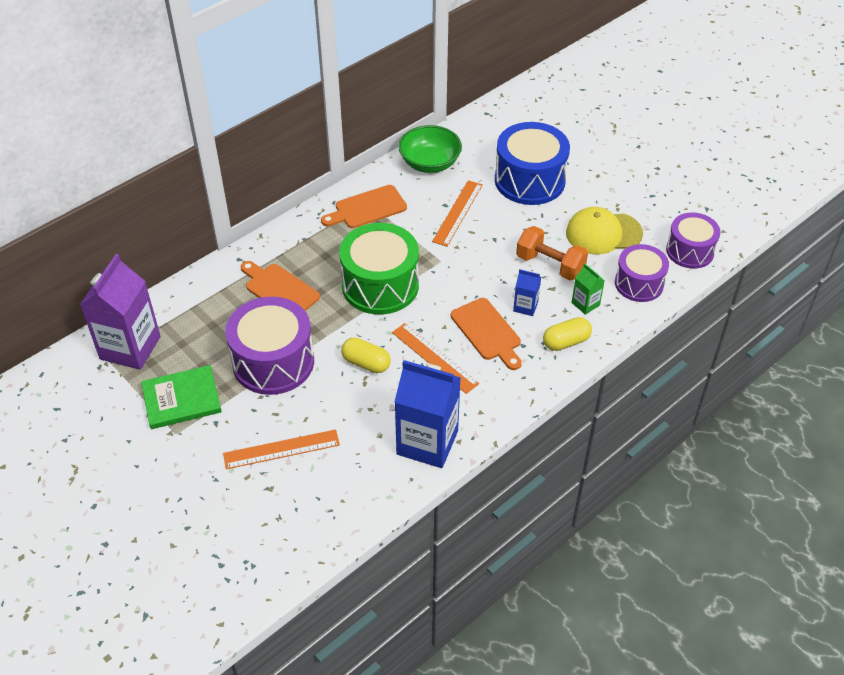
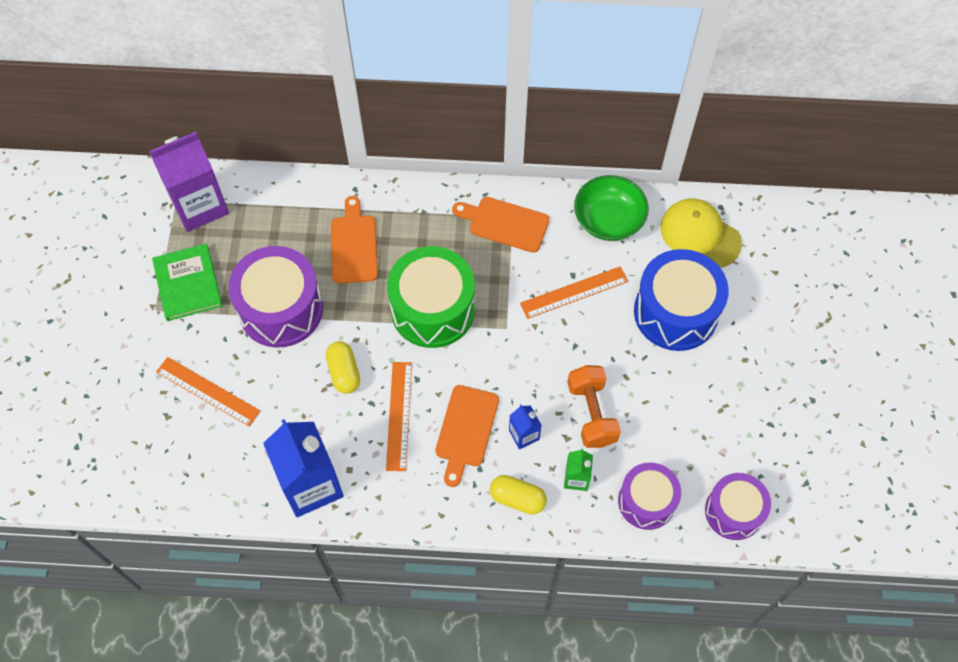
camera: 45 degrees right, 15 degrees up
green book [141,365,222,429] -> green book turned 45 degrees clockwise [152,244,223,321]
yellow cap [566,207,643,254] -> yellow cap moved to [660,198,742,268]

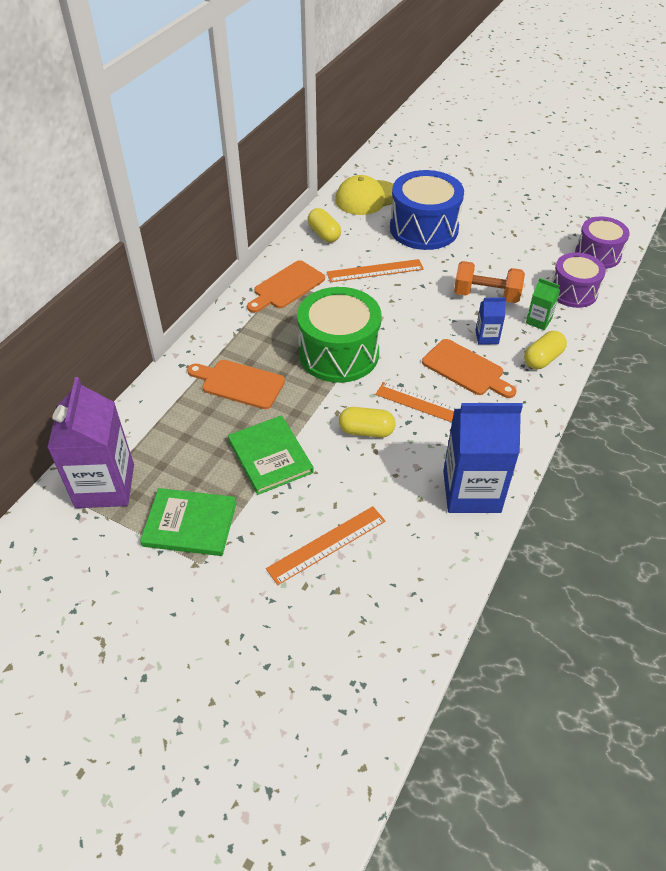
camera: 65 degrees left, 15 degrees down
purple drum [228,246,323,348] -> green book [228,415,314,495]
orange ruler [520,266,628,319] -> orange ruler turned 75 degrees clockwise [327,259,424,282]
green bowl [574,175,649,241] -> yellow capsule [308,208,341,242]

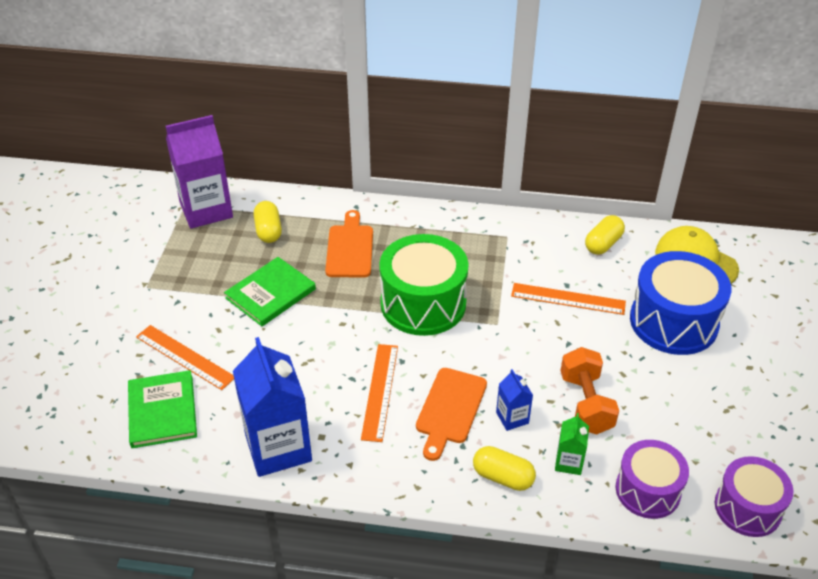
camera: 70 degrees right, 5 degrees down
green book [140,488,237,556] -> green book moved to [128,370,197,448]
orange cutting board [247,260,325,313] -> none
orange ruler [327,259,424,282] -> orange ruler turned 45 degrees counterclockwise [511,283,626,315]
yellow capsule [339,407,396,438] -> yellow capsule moved to [254,201,282,243]

